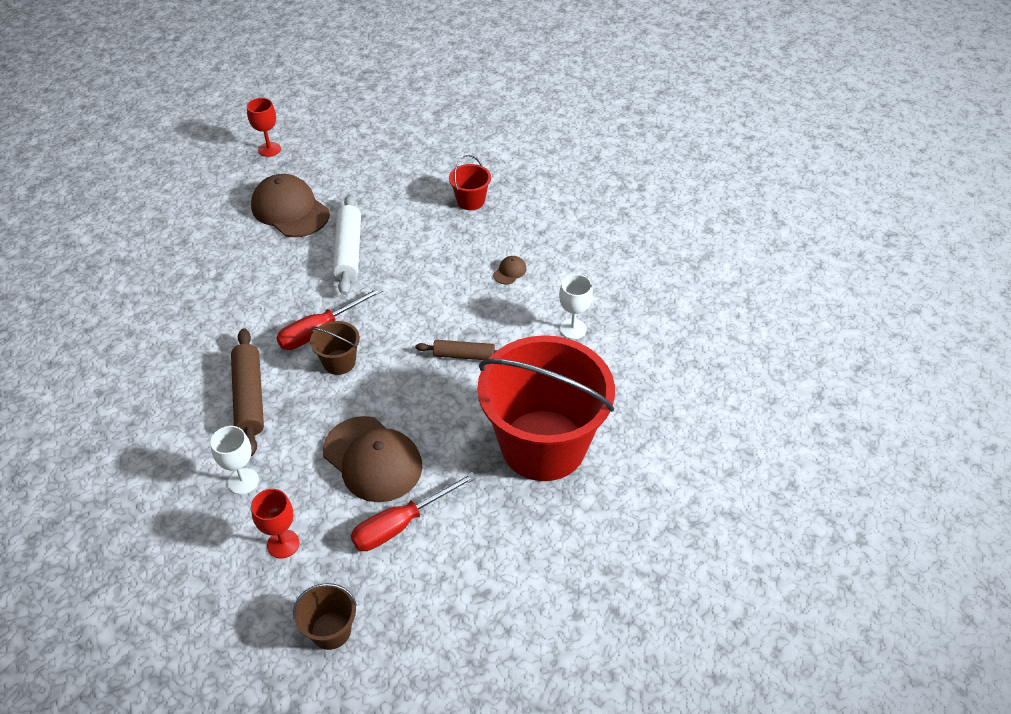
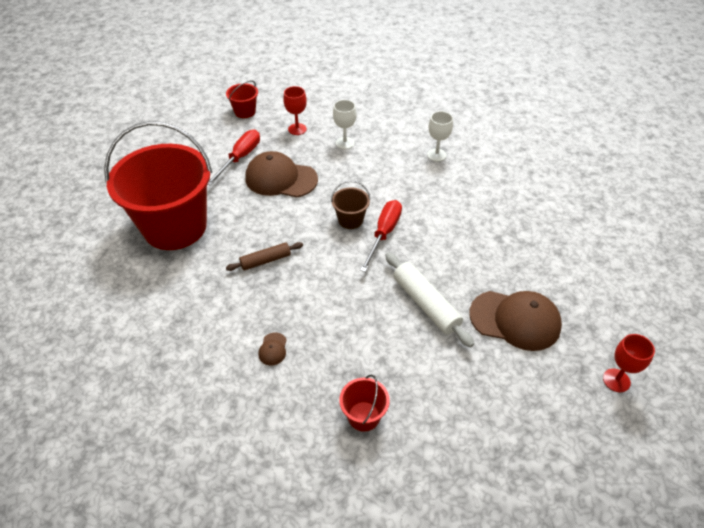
camera: 150 degrees right, 0 degrees up
brown rolling pin [231,328,264,456] -> none
brown bucket [293,583,357,650] -> red bucket [226,80,258,118]
white goblet [559,274,593,339] -> white goblet moved to [427,111,453,161]

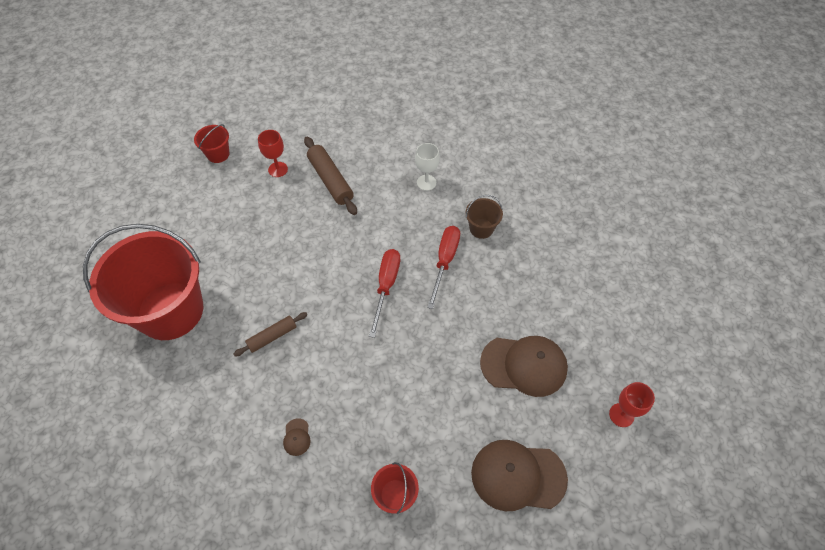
camera: 10 degrees left, 10 degrees up
red screwdriver [207,130,260,186] -> red screwdriver moved to [427,226,460,309]
brown cap [245,151,318,197] -> brown cap moved to [471,440,568,511]
brown bucket [331,181,370,229] -> brown bucket moved to [466,195,503,239]
white goblet [333,100,357,149] -> brown rolling pin [304,137,357,215]
white rolling pin [385,252,474,347] -> none

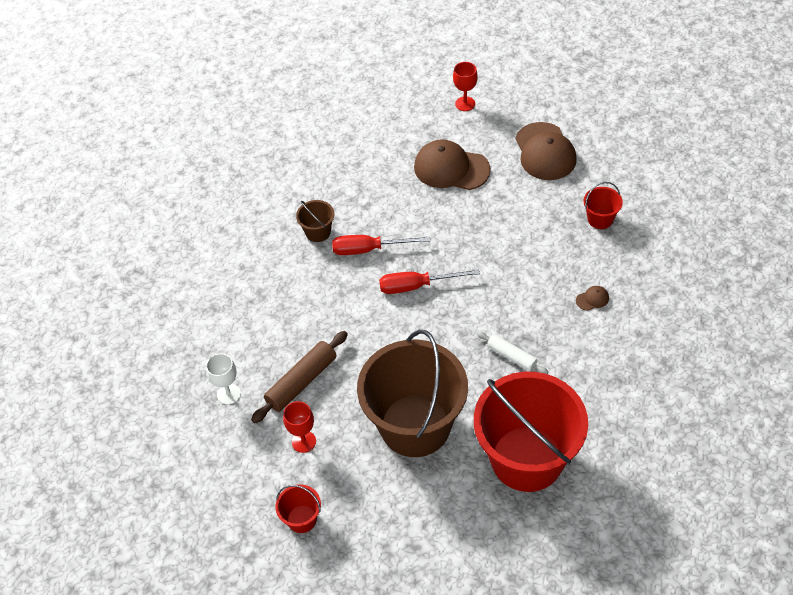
camera: 105 degrees left, 5 degrees down
brown rolling pin [234,312,308,357] -> white rolling pin [477,331,548,374]
white goblet [415,143,440,191] -> white goblet moved to [206,353,241,405]
brown cap [480,336,568,397] -> brown cap turned 60 degrees counterclockwise [414,139,491,190]
none -> brown bucket [357,330,468,457]

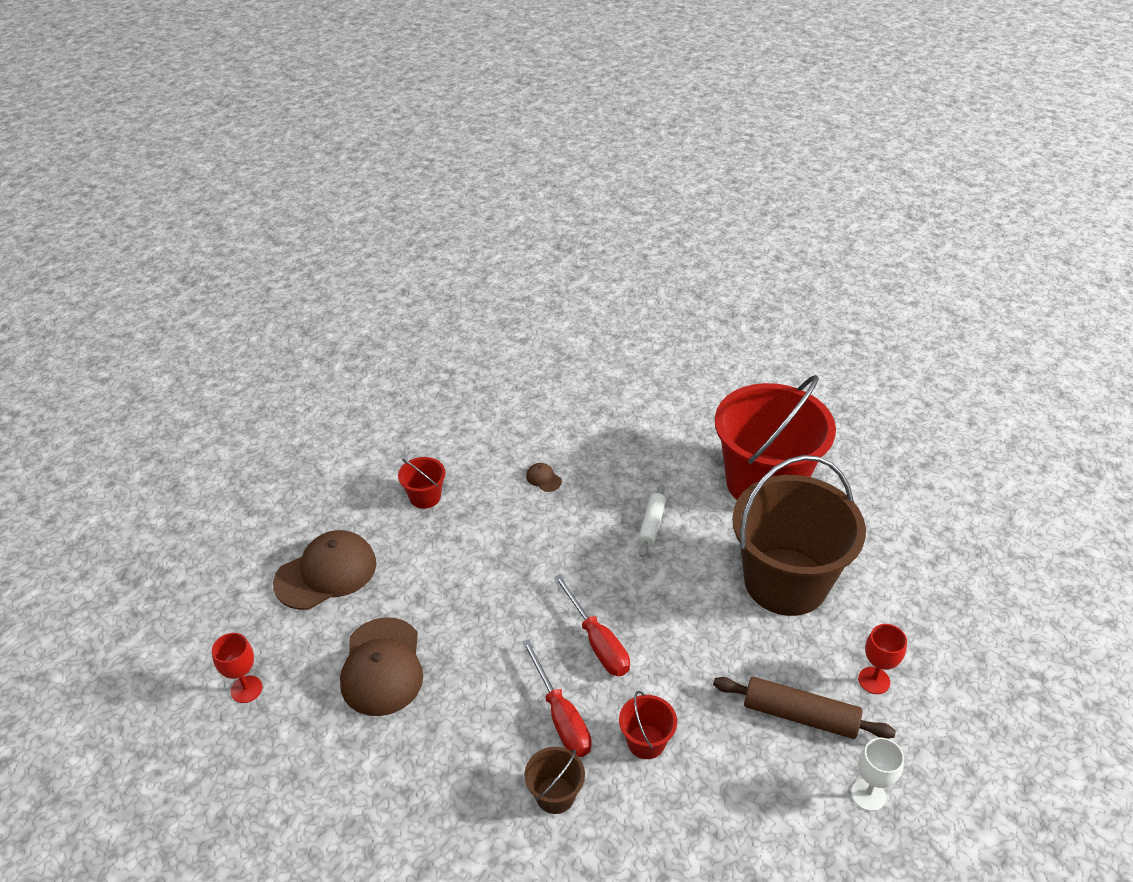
camera: 115 degrees left, 10 degrees down
red bucket [275,484,321,533] -> red bucket moved to [619,691,677,759]

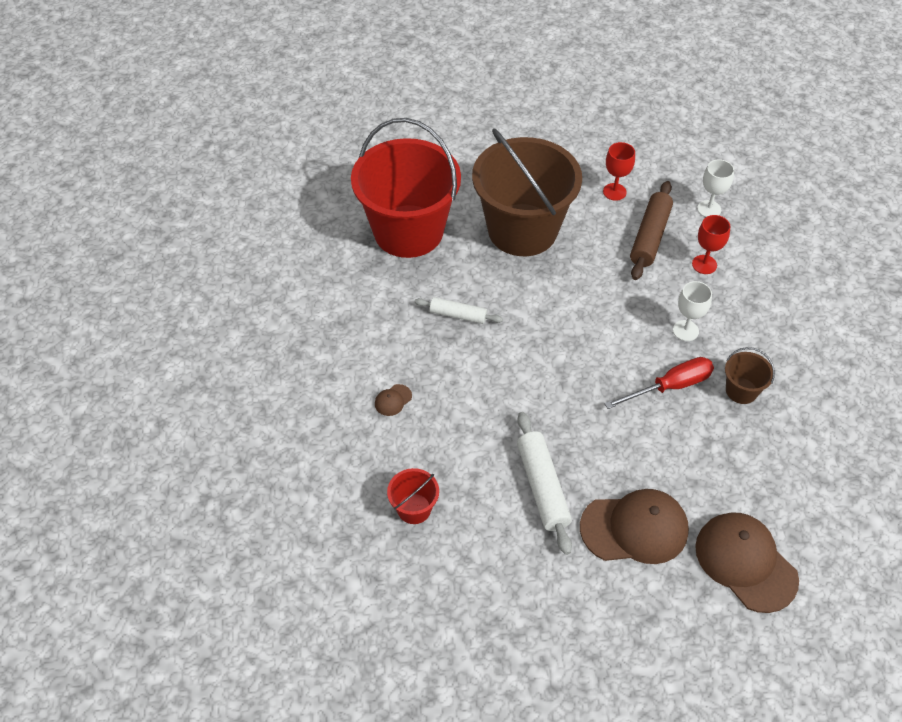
camera: 90 degrees left, 10 degrees up
red goblet [212,633,262,703] -> red goblet moved to [692,215,730,274]
brown cap [273,530,376,610] -> brown cap moved to [695,512,799,613]
red screwdriver [554,574,630,676] -> none
red bucket [619,691,677,759] -> white goblet [673,281,712,341]
none -> white rolling pin [517,412,572,555]

